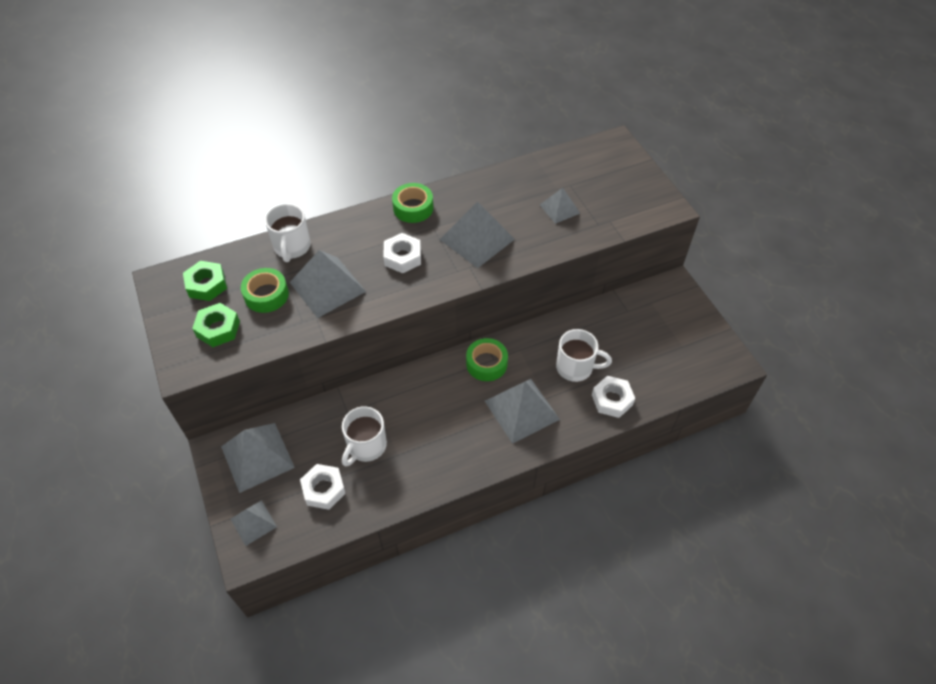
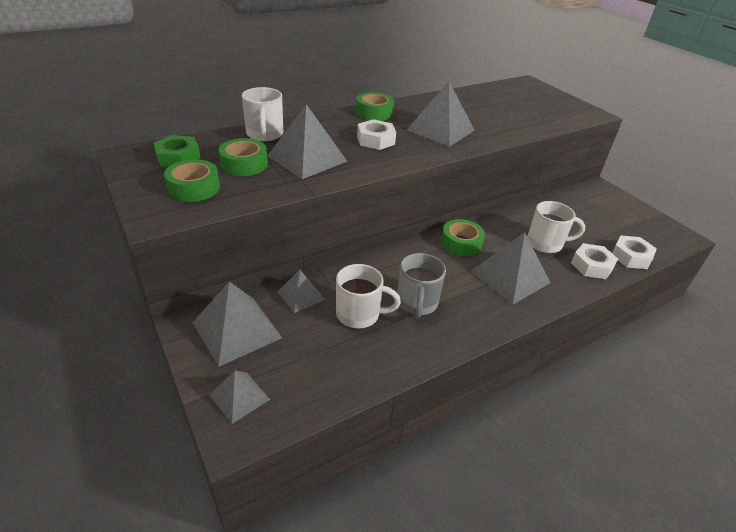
camera: 10 degrees left, 15 degrees down
green nut [192,303,240,347] -> green tape [164,159,220,202]
white nut [300,464,346,510] -> white nut moved to [612,235,657,269]
white mug [342,406,387,467] -> white mug turned 105 degrees counterclockwise [336,264,401,328]
grey pyramid [540,188,580,224] -> grey pyramid moved to [277,270,325,313]
none -> grey mug [397,253,446,318]

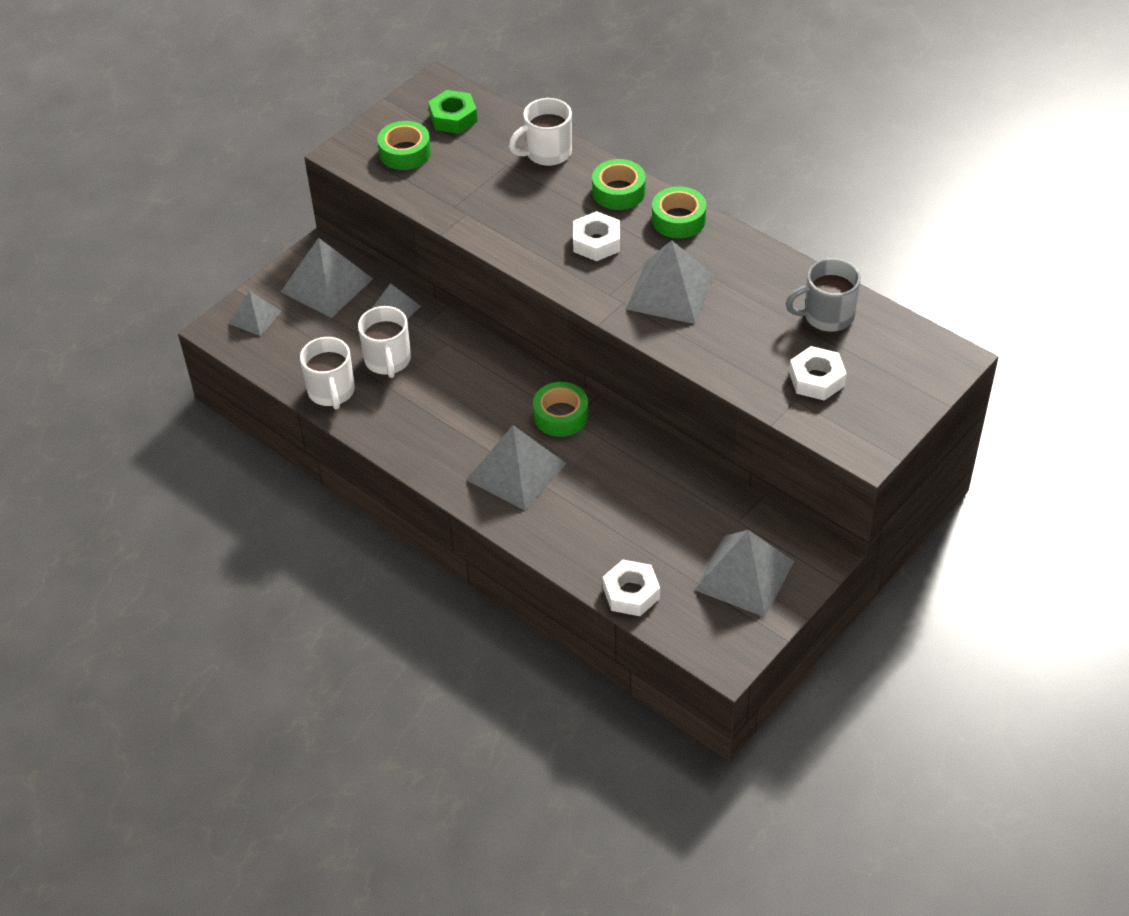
camera: 75 degrees right, 10 degrees up
green tape [218,138,268,176] -> green tape moved to [592,159,645,210]
grey pyramid [267,104,347,179] -> grey pyramid moved to [695,530,794,617]
grey mug [397,253,446,318] -> grey mug moved to [785,258,861,332]
white mug [527,201,585,253] -> white mug moved to [300,337,355,409]
white nut [571,243,618,279] -> white nut moved to [789,346,847,401]

